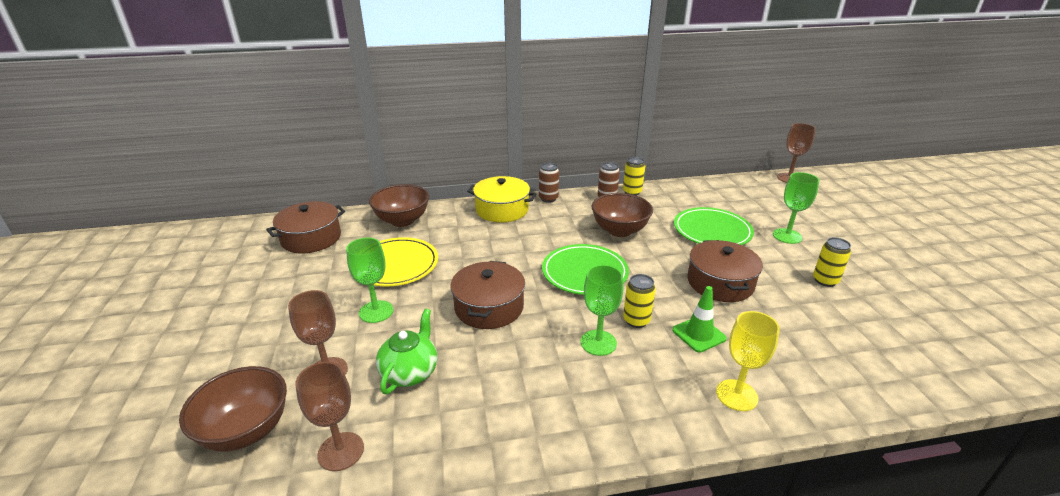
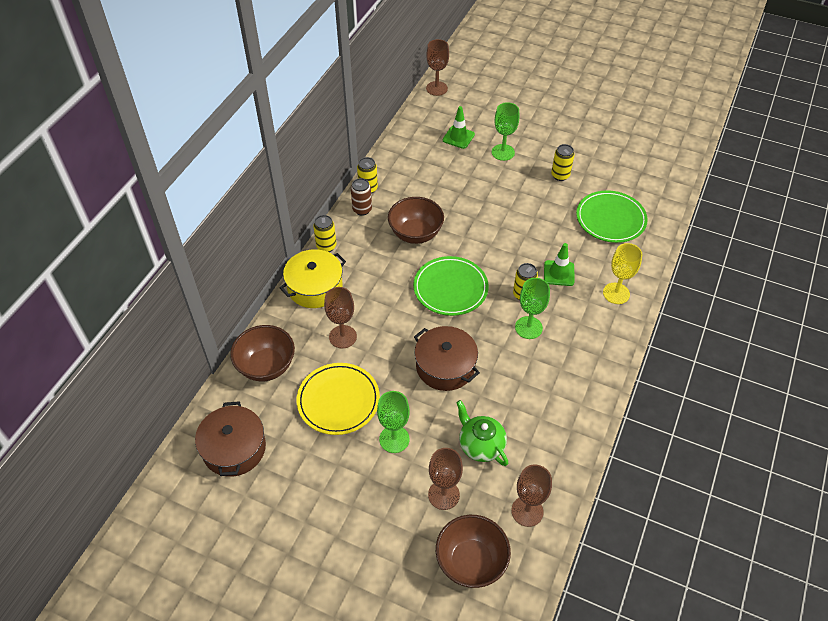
camera: 55 degrees left, 20 degrees up
brown can [539,163,559,203] -> yellow can [313,215,336,252]
green plate [674,207,754,245] -> green plate moved to [576,190,648,243]
brown pot [688,240,763,302] -> none
none -> brown goblet [324,287,357,348]
none -> green traffic cone [443,106,475,149]

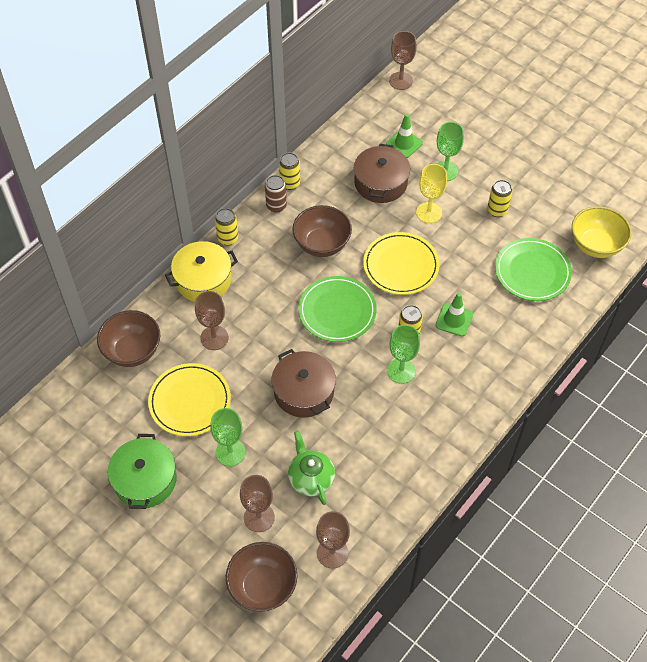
camera: 15 degrees right, 5 degrees up
brown pot [195,401,266,477] -> brown pot moved to [354,144,410,203]
yellow goblet [603,243,642,304] -> yellow goblet moved to [416,164,447,223]
none -> green pot [108,434,176,509]
none -> yellow plate [363,232,440,295]
none -> yellow bowl [572,206,631,258]

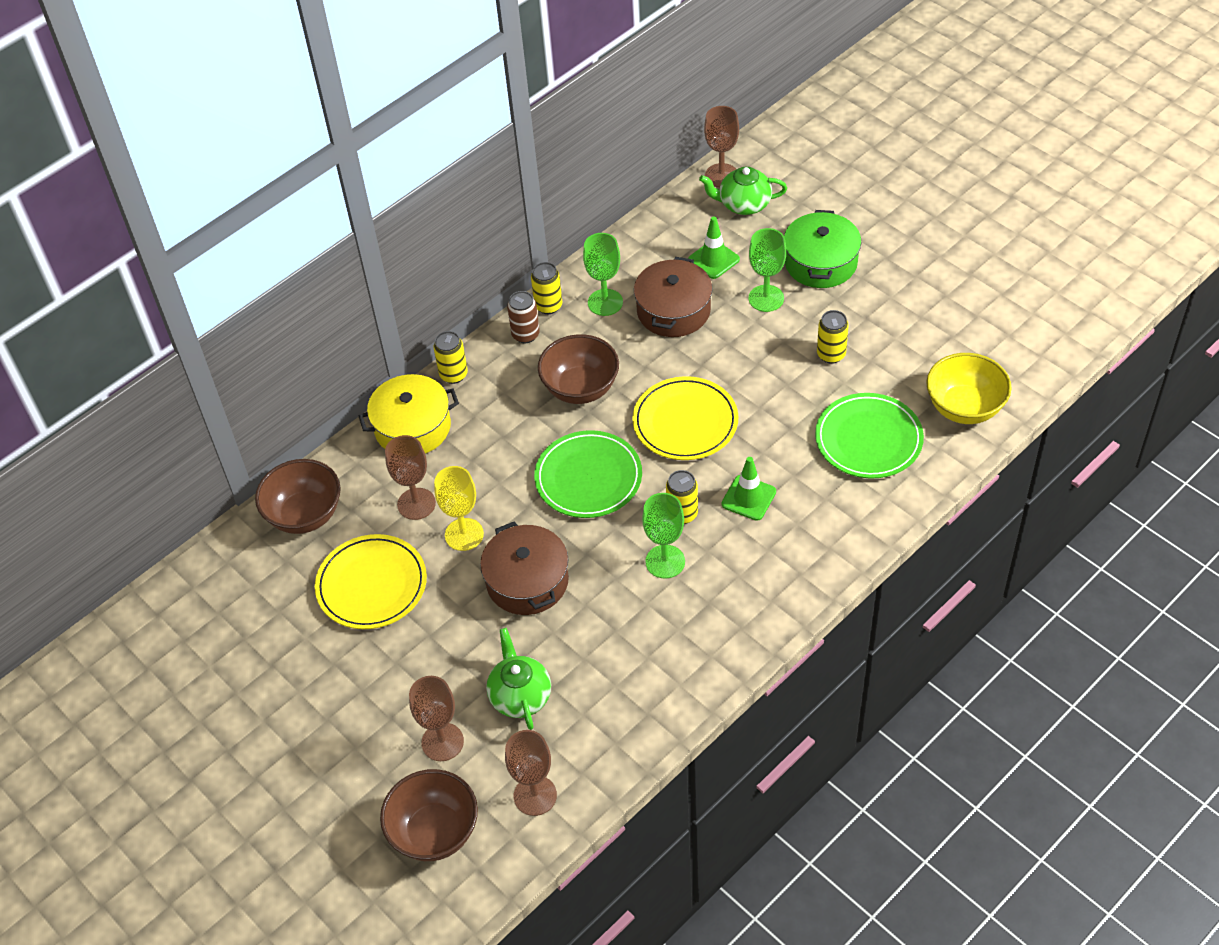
camera: 10 degrees right, 5 degrees down
green pot [108,434,176,509] -> green pot moved to [784,210,861,288]
green goblet [210,408,246,466] -> green goblet moved to [583,233,623,316]
yellow goblet [416,164,447,223] -> yellow goblet moved to [434,466,484,551]
none -> green teapot [699,167,787,215]

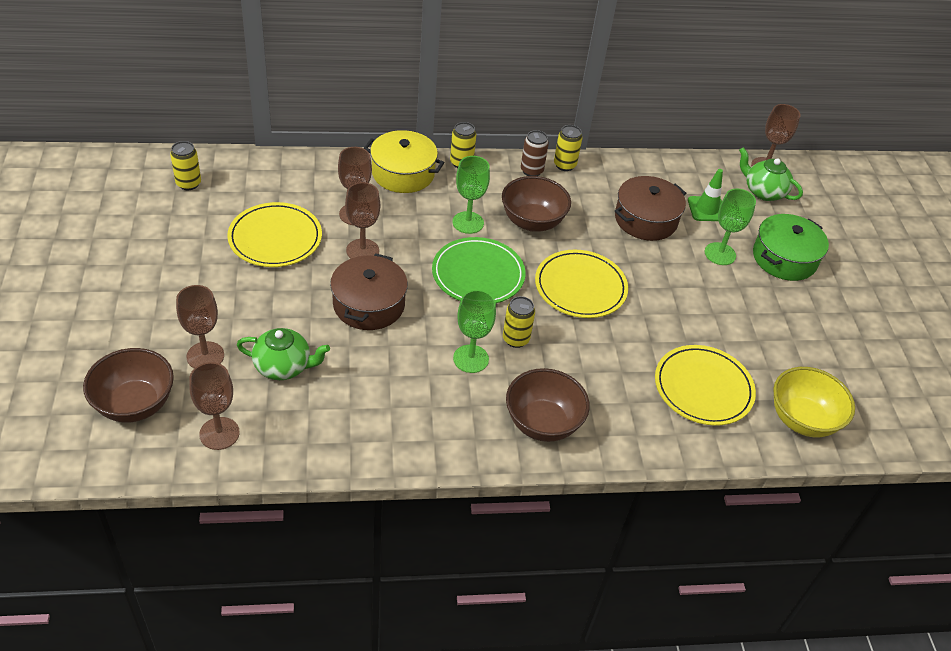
camera: 30 degrees right, 5 degrees down
brown bowl [255,459,341,534] -> brown bowl moved to [506,368,590,442]
yellow goblet [434,466,484,551] -> brown goblet [345,182,380,259]
green teapot [486,628,551,730] -> green teapot turned 75 degrees clockwise [237,328,330,380]
green goblet [583,233,623,316] -> green goblet moved to [453,156,490,234]
green traffic cone [721,457,776,521] -> none
green plate [815,393,924,478] -> yellow plate [655,345,756,426]
yellow can [817,310,849,364] -> yellow can moved to [170,141,201,190]

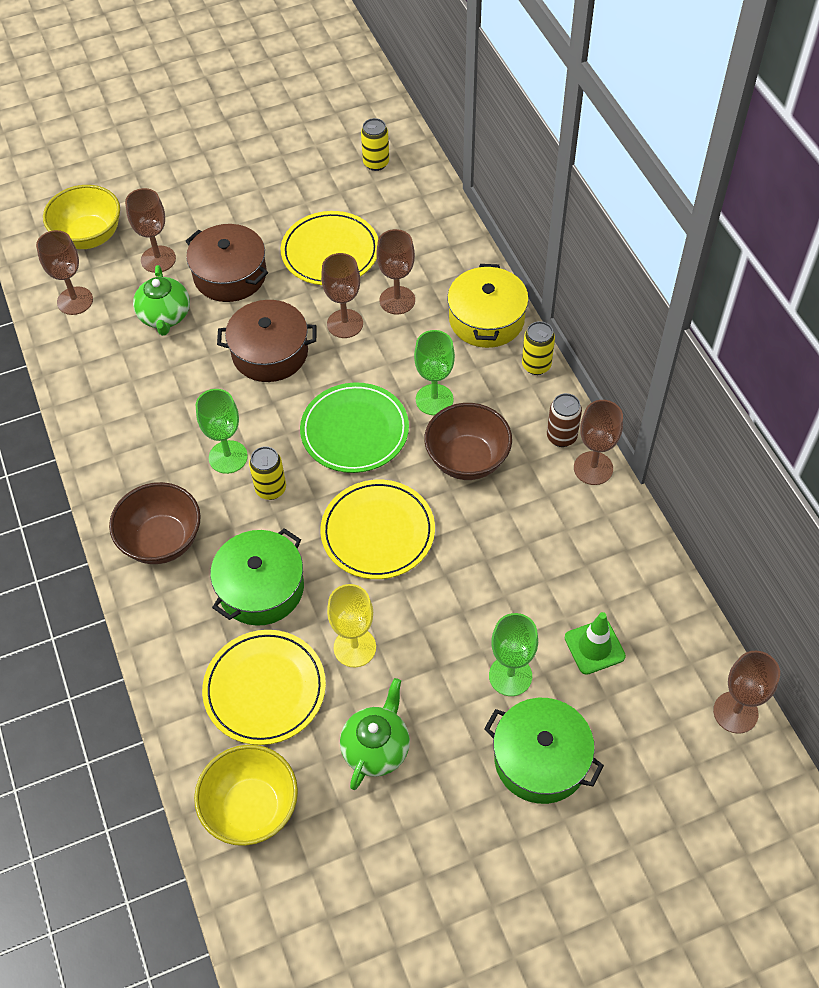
camera: 80 degrees right, 10 degrees up
brown bowl [83,348,174,423] -> yellow bowl [43,185,120,249]
yellow can [554,125,582,171] -> brown goblet [574,400,623,485]
brown pot [615,176,686,241] -> brown pot moved to [186,224,268,302]
green teapot [739,147,803,201] -> green teapot moved to [340,678,410,790]
none -> green pot [210,528,304,626]
none -> yellow goblet [327,584,376,667]

